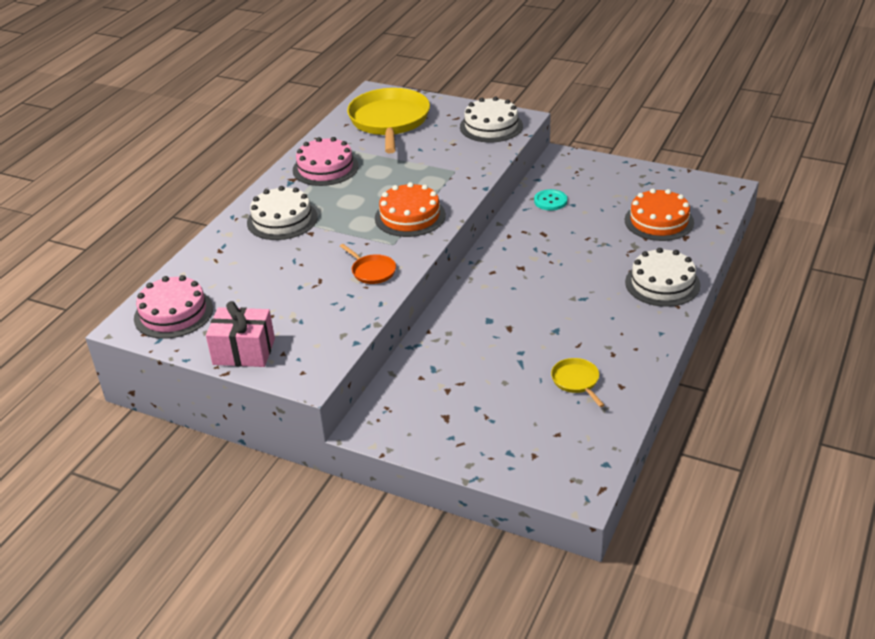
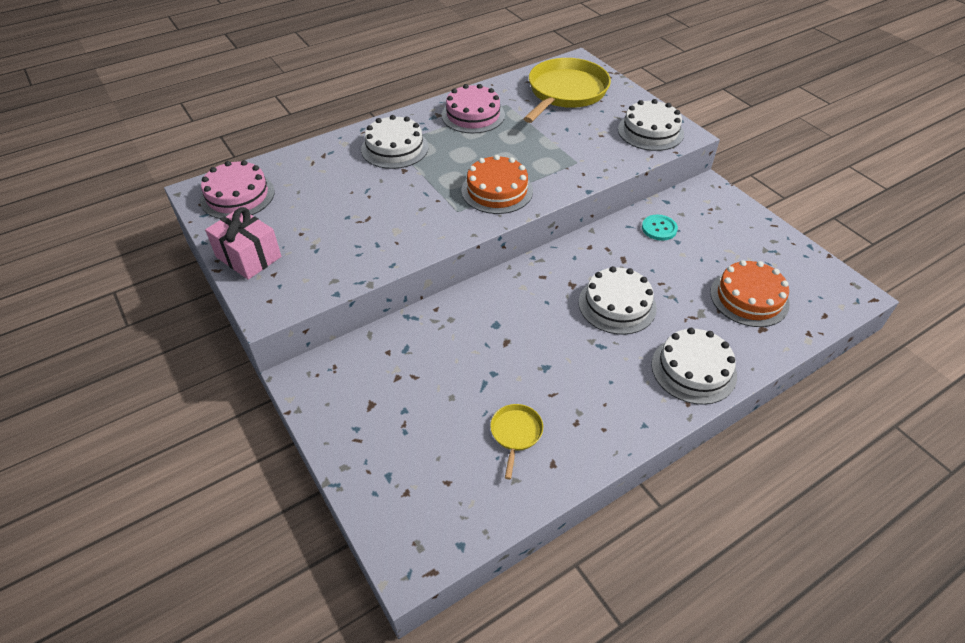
camera: 30 degrees right, 10 degrees up
orange pan [340,244,396,284] -> none
none -> white cake [579,266,657,335]

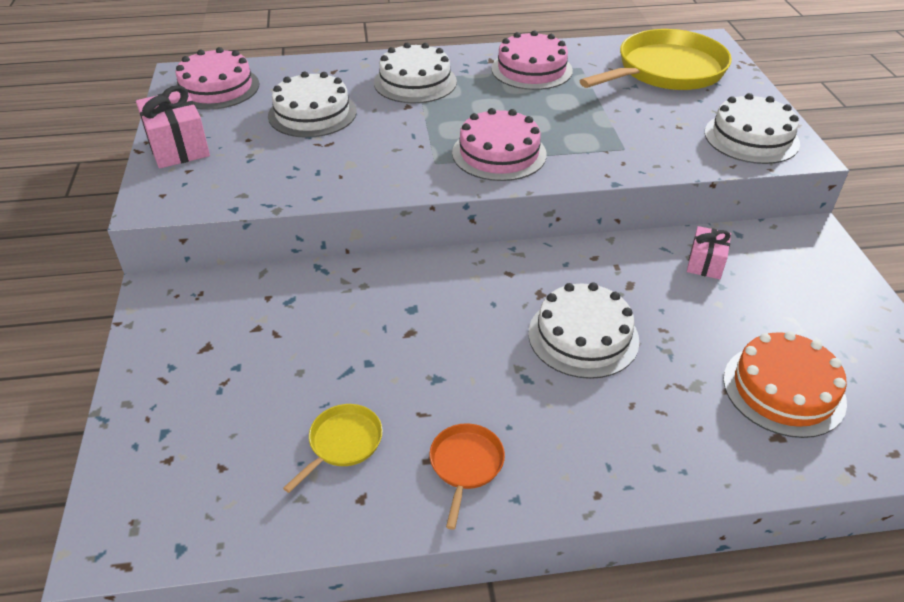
camera: 25 degrees right, 5 degrees down
orange cake [461,155,533,214] -> pink cake [452,108,547,181]
turquoise button [642,215,678,241] -> pink gift [687,226,731,279]
white cake [651,328,737,405] -> white cake moved to [268,71,357,138]
none -> orange pan [429,423,505,530]

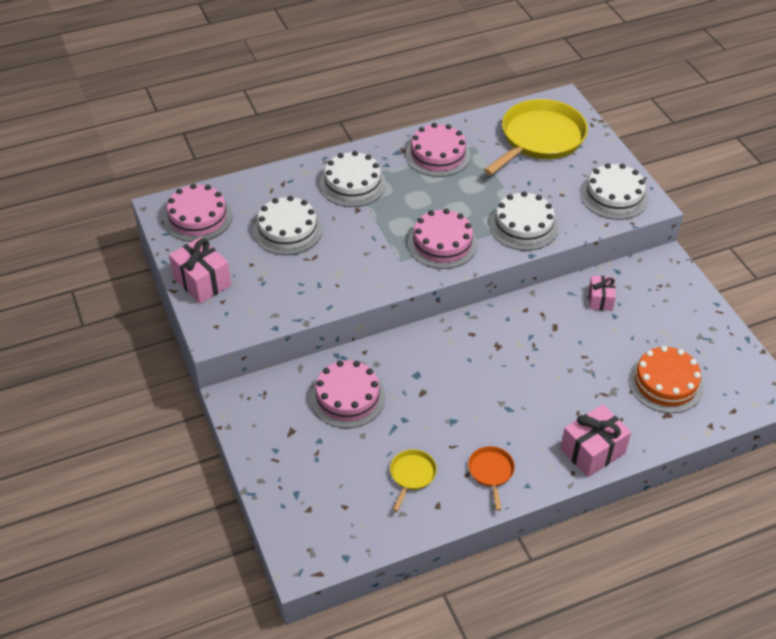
camera: 15 degrees left, 5 degrees up
white cake [528,282,639,379] -> white cake moved to [489,191,558,251]
none -> pink cake [310,360,385,428]
none -> pink gift [560,404,631,477]

